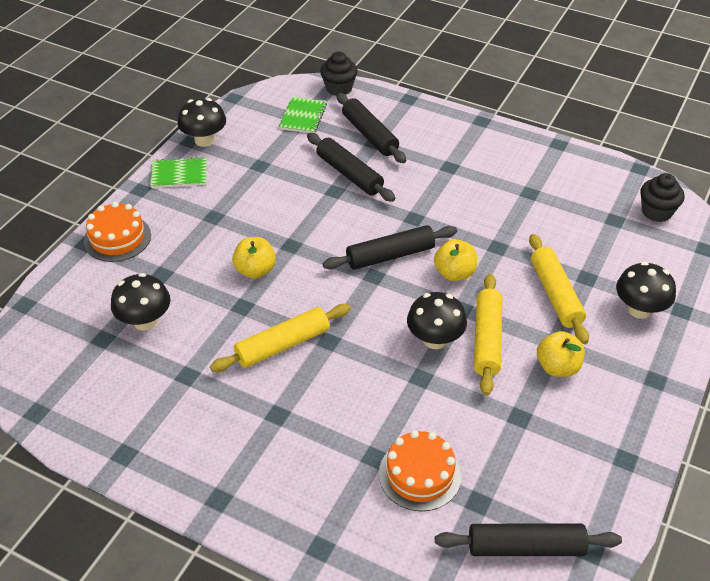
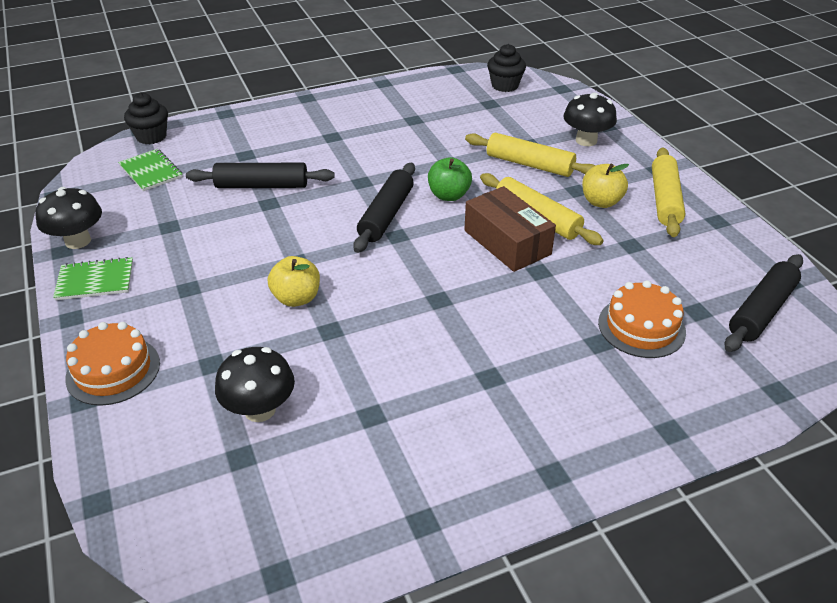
camera: 50 degrees left, 5 degrees down
green notebook [150,157,207,188] -> green notebook turned 45 degrees clockwise [53,257,133,300]
yellow rolling pin [210,304,351,372] -> yellow rolling pin moved to [652,148,685,237]
black rolling pin [336,93,406,163] -> none
black mushroom [407,292,467,349] -> brown box [464,186,556,272]
yellow apple [434,239,477,281] -> green apple [428,157,472,201]

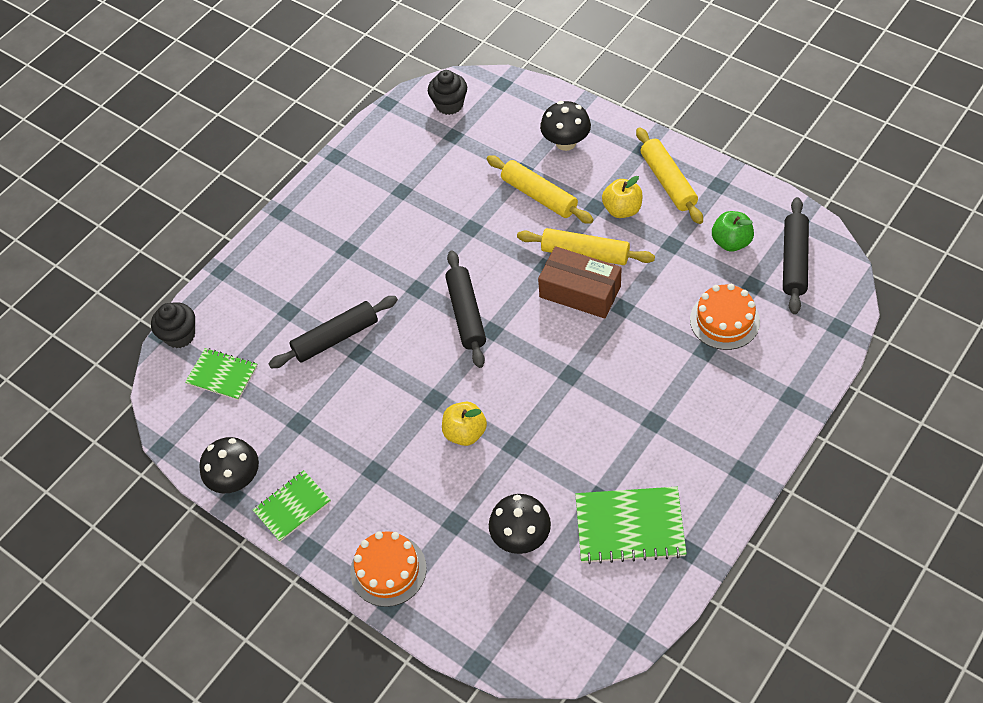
camera: 25 degrees left, 15 degrees up
green apple [428,157,472,201] -> green apple moved to [712,211,754,252]
yellow rolling pin [465,133,595,177] -> yellow rolling pin turned 45 degrees clockwise [487,155,594,224]
none -> green notebook [575,487,687,564]

